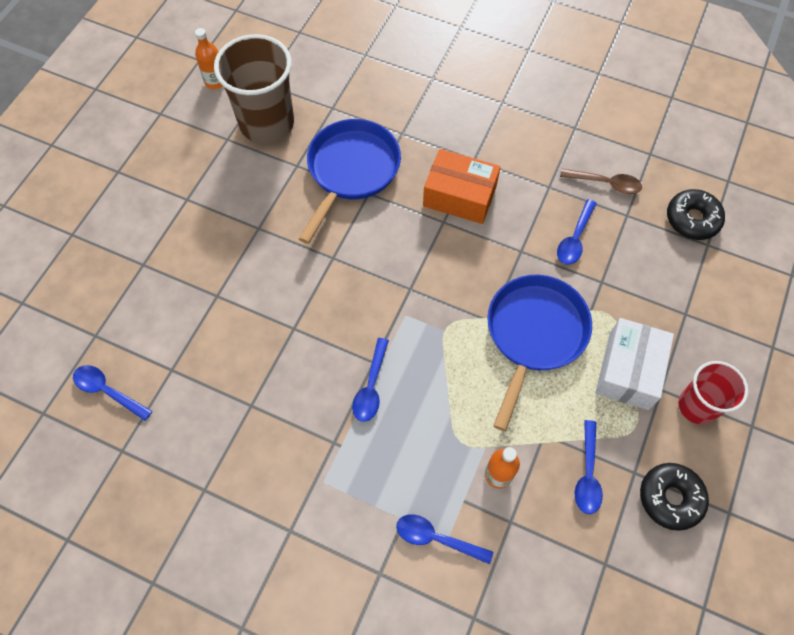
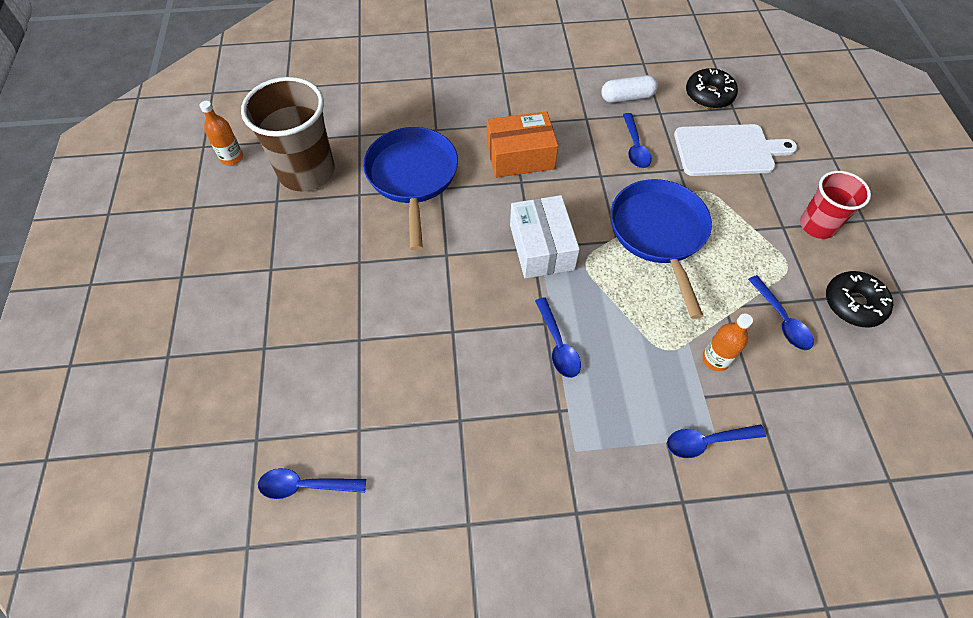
camera: 30 degrees left, 5 degrees down
brown spoon [560,169,642,194] -> white capsule [601,75,658,103]
white box [595,318,674,410] -> white box moved to [510,195,580,279]
none -> white cutting board [674,124,797,176]

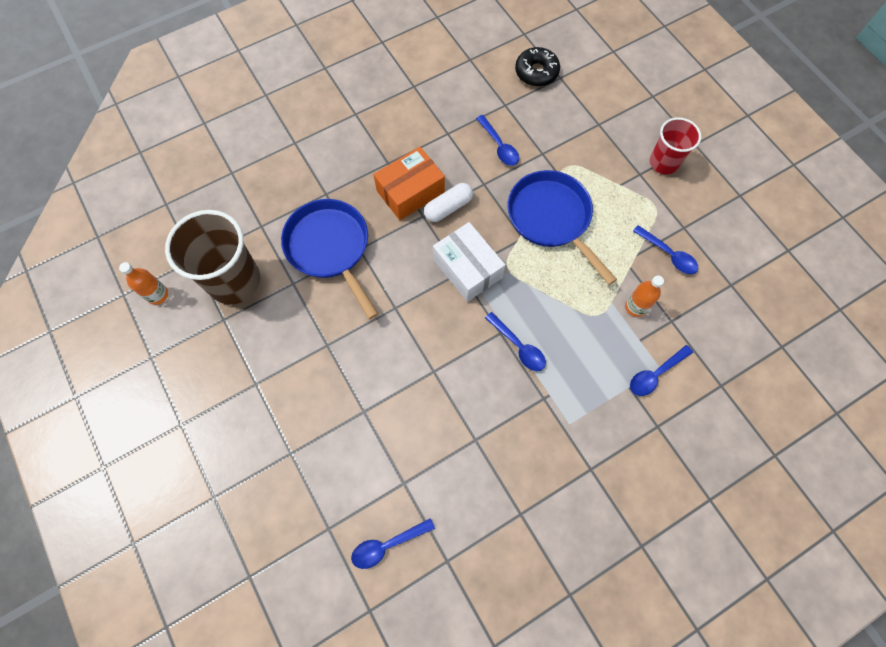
camera: 25 degrees left, 10 degrees up
white capsule [601,75,658,103] -> white capsule moved to [424,183,473,222]
white cutting board [674,124,797,176] -> none
black donut [826,271,893,327] -> none

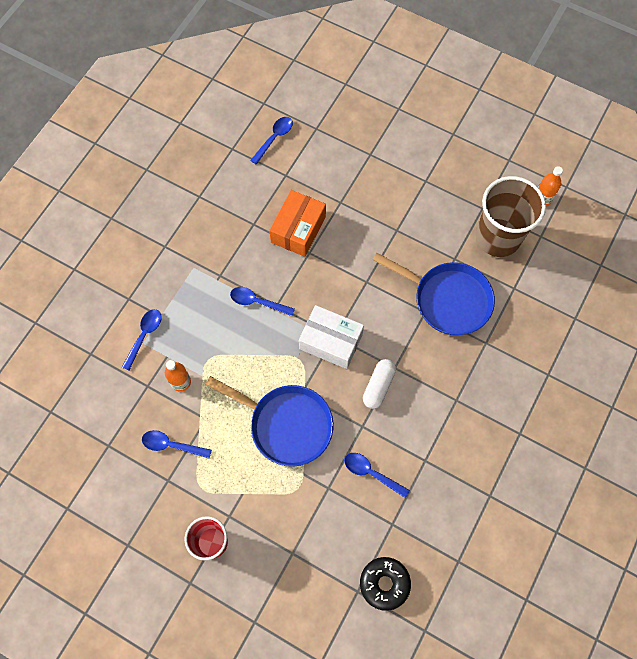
camera: 150 degrees right, 0 degrees up
orange box [373,147,445,220] -> orange box moved to [269,190,326,257]

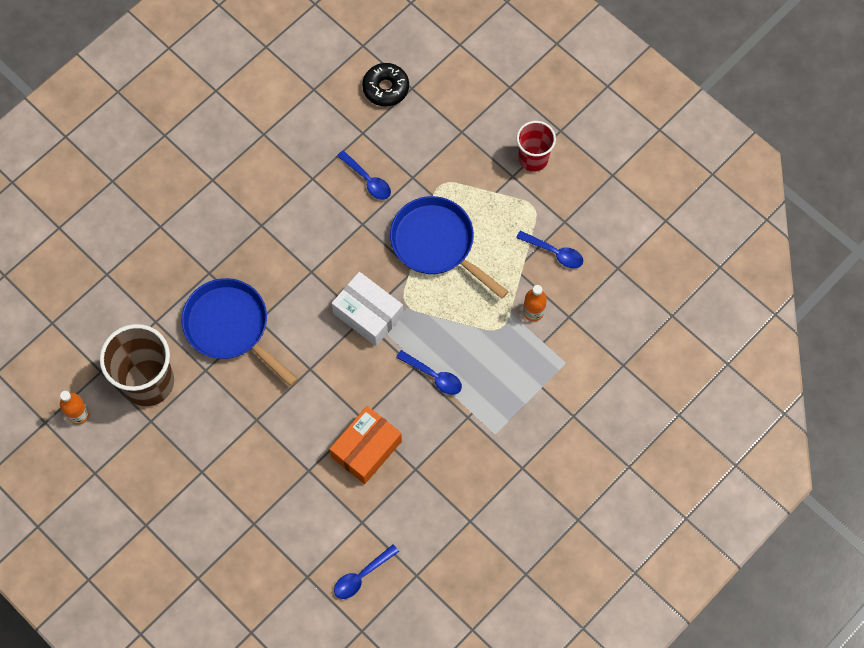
camera: 165 degrees left, 0 degrees up
blue spoon [122,309,162,371] -> none
white capsule [363,359,396,409] -> none

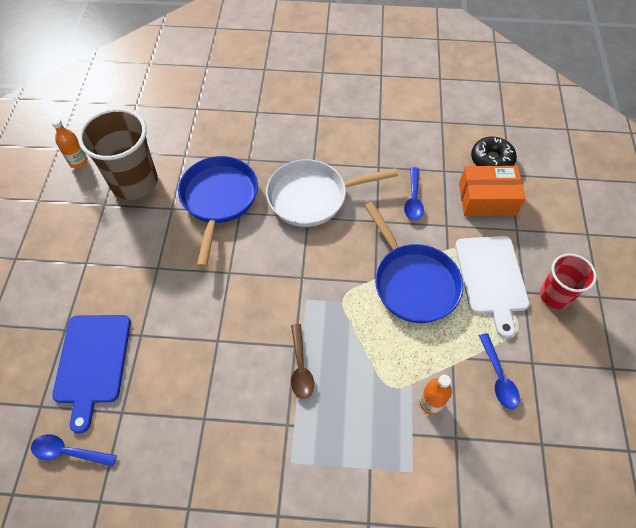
camera: 50 degrees right, 10 degrees down
orange box [329,406,402,484] -> orange box moved to [459,166,526,216]
white box [332,272,403,346] -> none
blue pan [390,196,508,299] -> blue pan turned 150 degrees clockwise [364,202,463,323]
blue spoon [396,350,462,395] -> brown spoon [291,324,314,399]
none -> blue cutting board [52,315,131,434]
none -> white pan [266,159,398,227]
none -> white cutting board [455,236,530,338]

